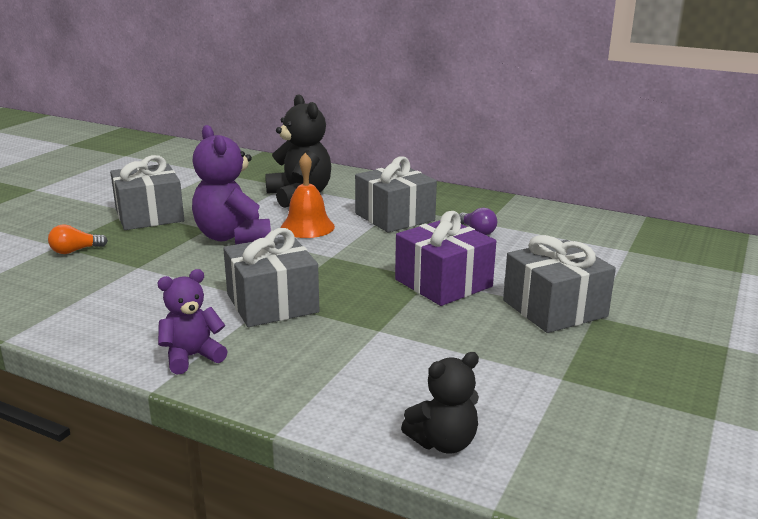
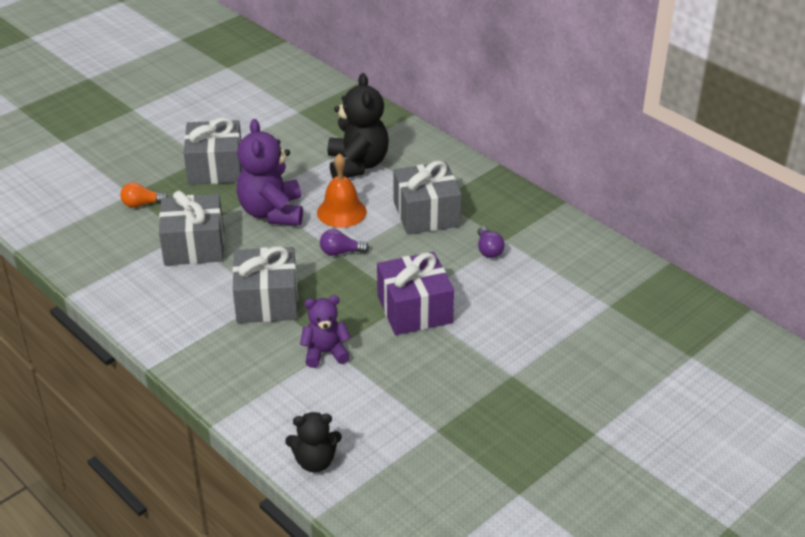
camera: 20 degrees right, 15 degrees up
purple teddy bear [158,269,228,375] -> purple teddy bear moved to [300,296,351,368]
grey gift [503,235,616,333] -> grey gift moved to [159,191,224,266]
none -> purple light bulb [320,229,369,256]

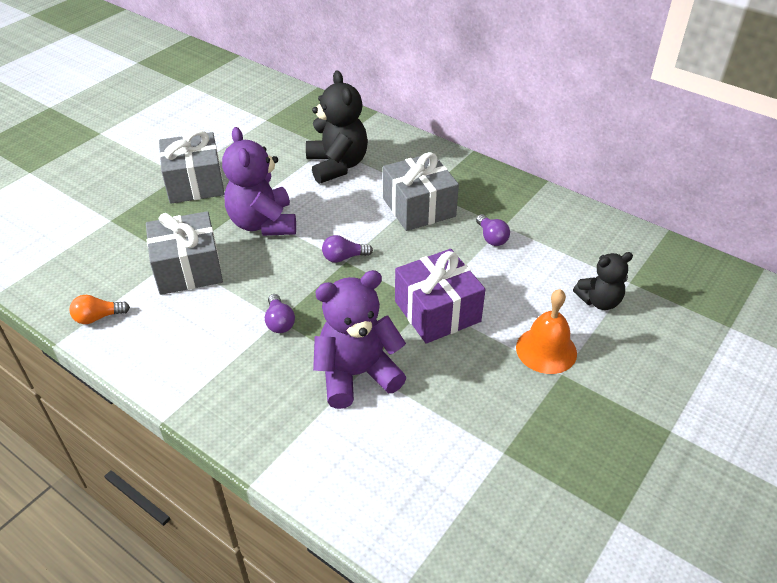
camera: 10 degrees left, 5 degrees up
orange light bulb [120,182,168,208] -> orange light bulb moved to [69,295,130,324]
grey gift [233,246,298,323] -> purple light bulb [265,294,295,333]
black teddy bear [285,412,342,472] -> black teddy bear moved to [573,252,633,310]
purple teddy bear [300,296,351,368] -> purple teddy bear [313,270,406,409], size x1.66
orange bell [317,153,367,228] -> orange bell moved to [516,289,577,374]

